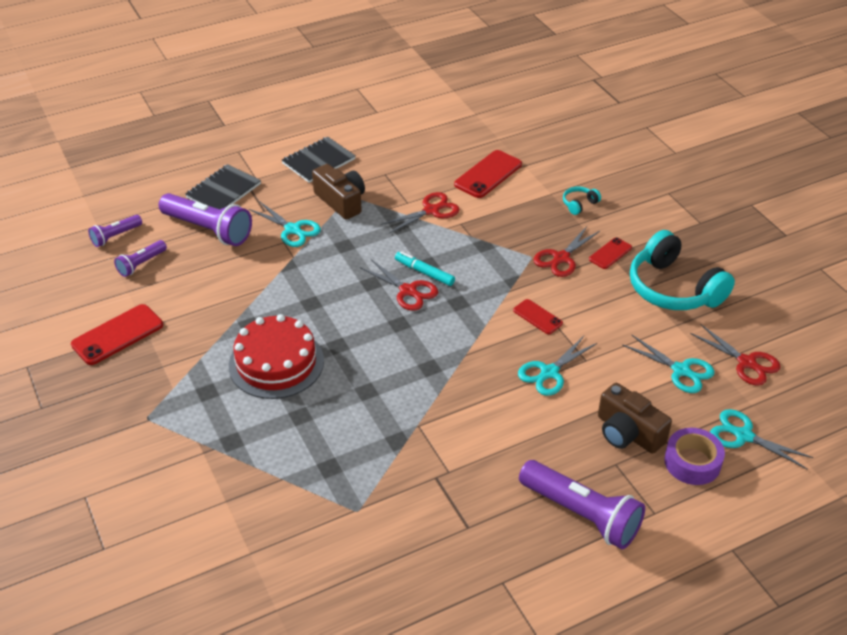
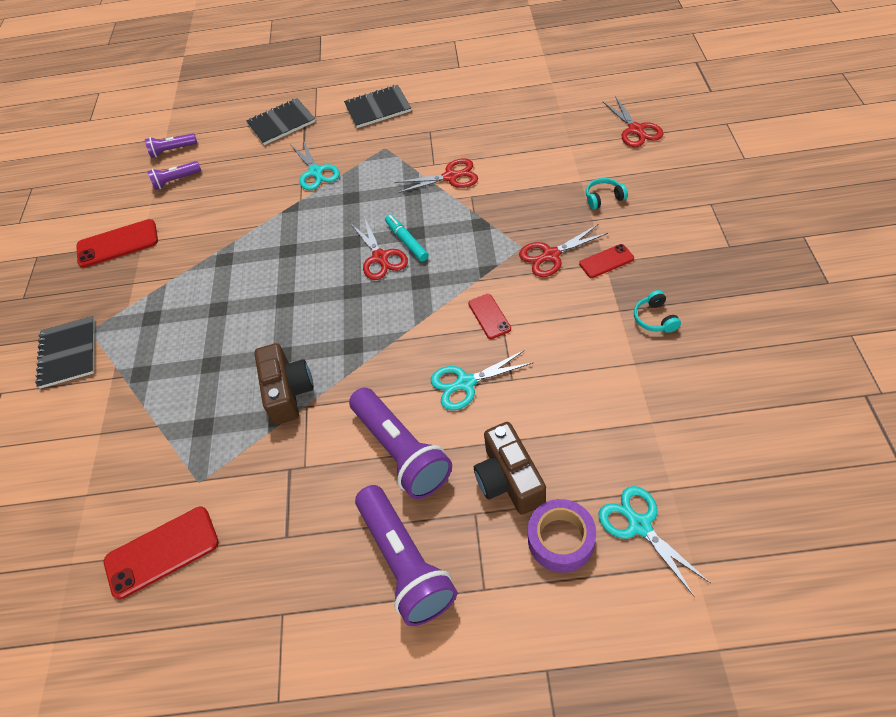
camera: 30 degrees right, 10 degrees up
purple flashlight [159,193,252,246] -> purple flashlight moved to [349,388,452,499]
red cake [229,314,324,399] -> none
brown camera [312,164,365,220] -> brown camera moved to [254,343,314,425]
red phone [454,150,522,198] -> red phone moved to [104,507,219,600]
turquoise scissors [622,335,715,393] -> none
turquoise headphones [630,230,735,310] -> turquoise headphones [634,290,681,333], size x0.41
red scissors [690,324,781,386] -> red scissors moved to [602,96,664,147]
none -> black notebook [35,316,95,389]

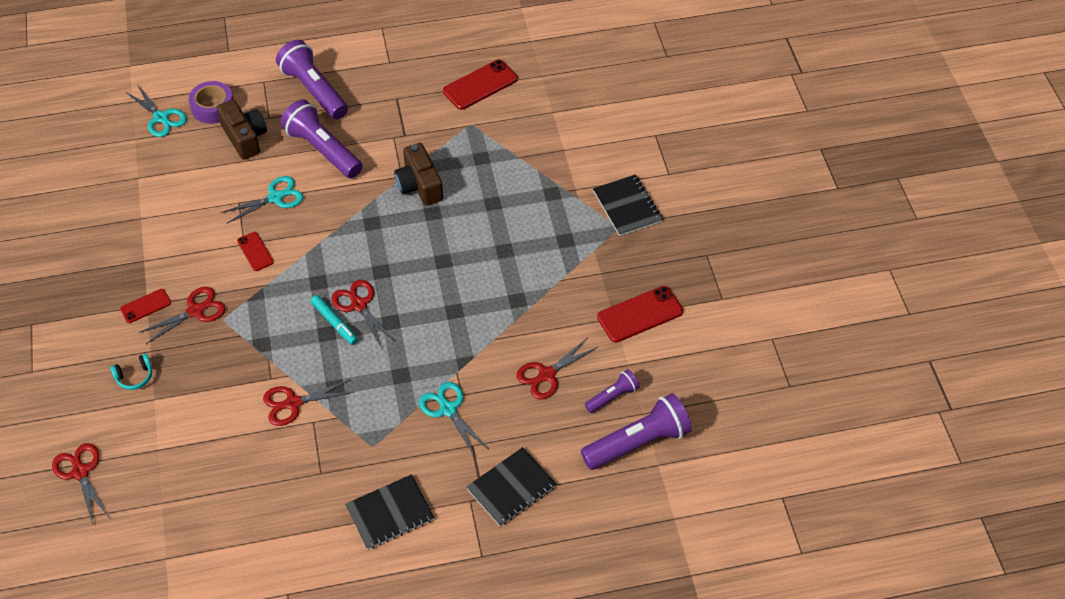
camera: 165 degrees right, 0 degrees up
purple flashlight [145,133,197,158] -> purple flashlight [581,393,692,470], size x1.89
turquoise headphones [634,290,681,333] -> none
none -> red scissors [516,338,598,400]

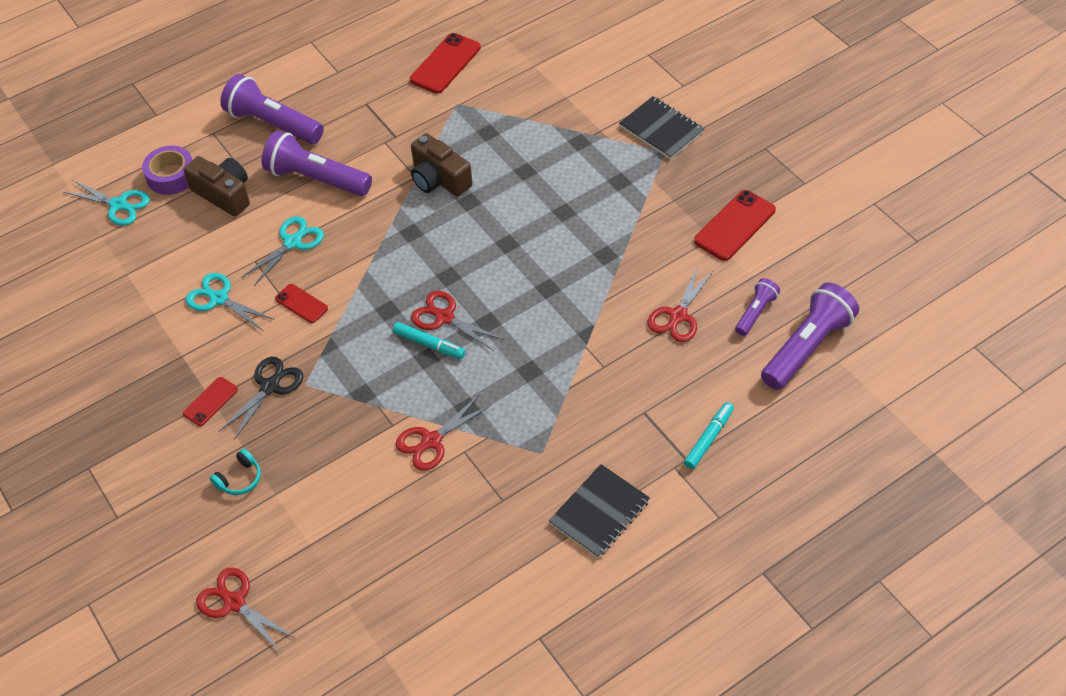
camera: 20 degrees left, 0 degrees up
red scissors [139,287,225,344] -> black scissors [219,357,303,440]
turquoise scissors [419,382,489,457] -> turquoise scissors moved to [185,273,275,331]
black notebook [466,447,556,526] -> turquoise marker [684,402,734,469]

